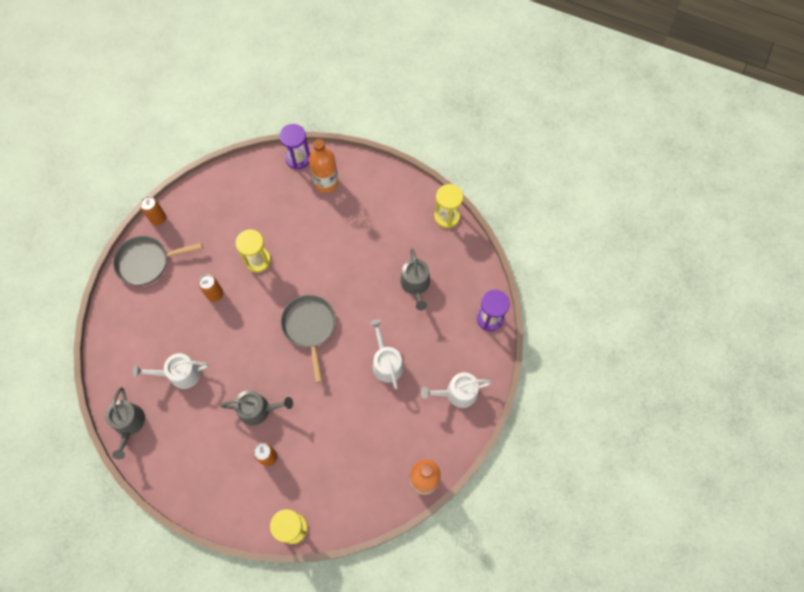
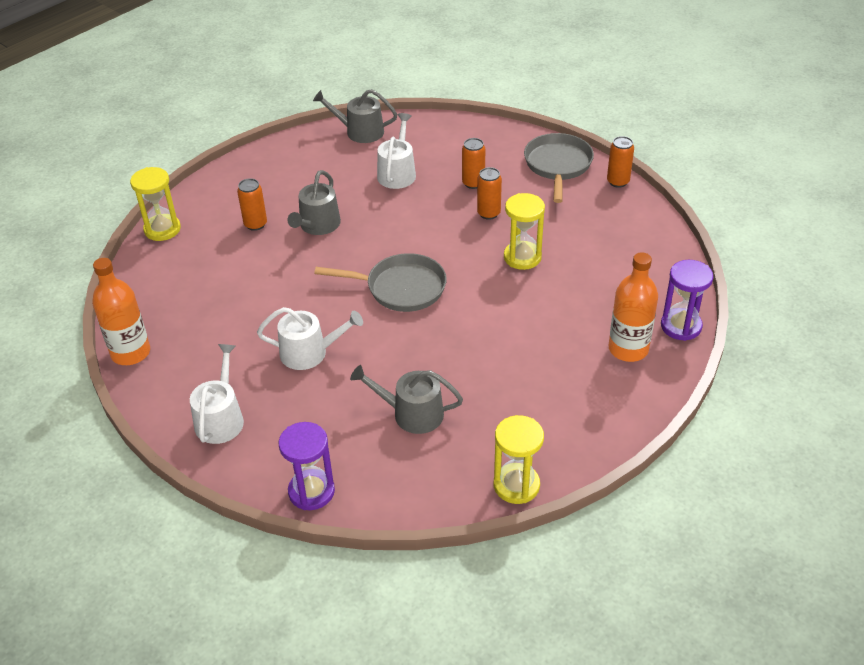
camera: 110 degrees right, 25 degrees down
none -> orange can [462,138,485,189]

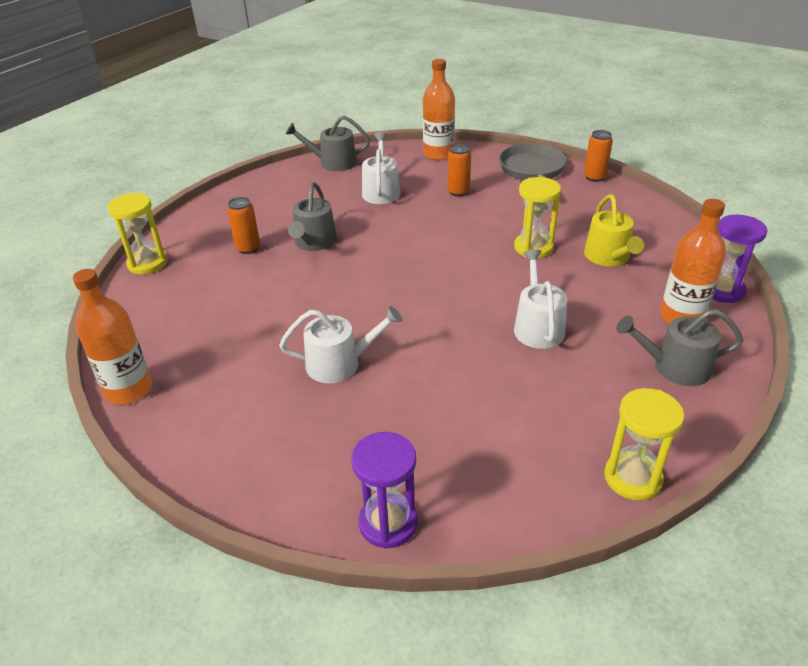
camera: 10 degrees left, 5 degrees down
white watering can [190,344,244,444] -> white watering can moved to [514,250,567,349]
grey pan [314,253,447,312] -> none
grey watering can [350,365,463,434] -> grey watering can moved to [616,309,743,386]
orange can [477,167,502,220] -> none
none -> orange bottle [423,59,455,160]
none -> yellow watering can [584,194,644,266]

